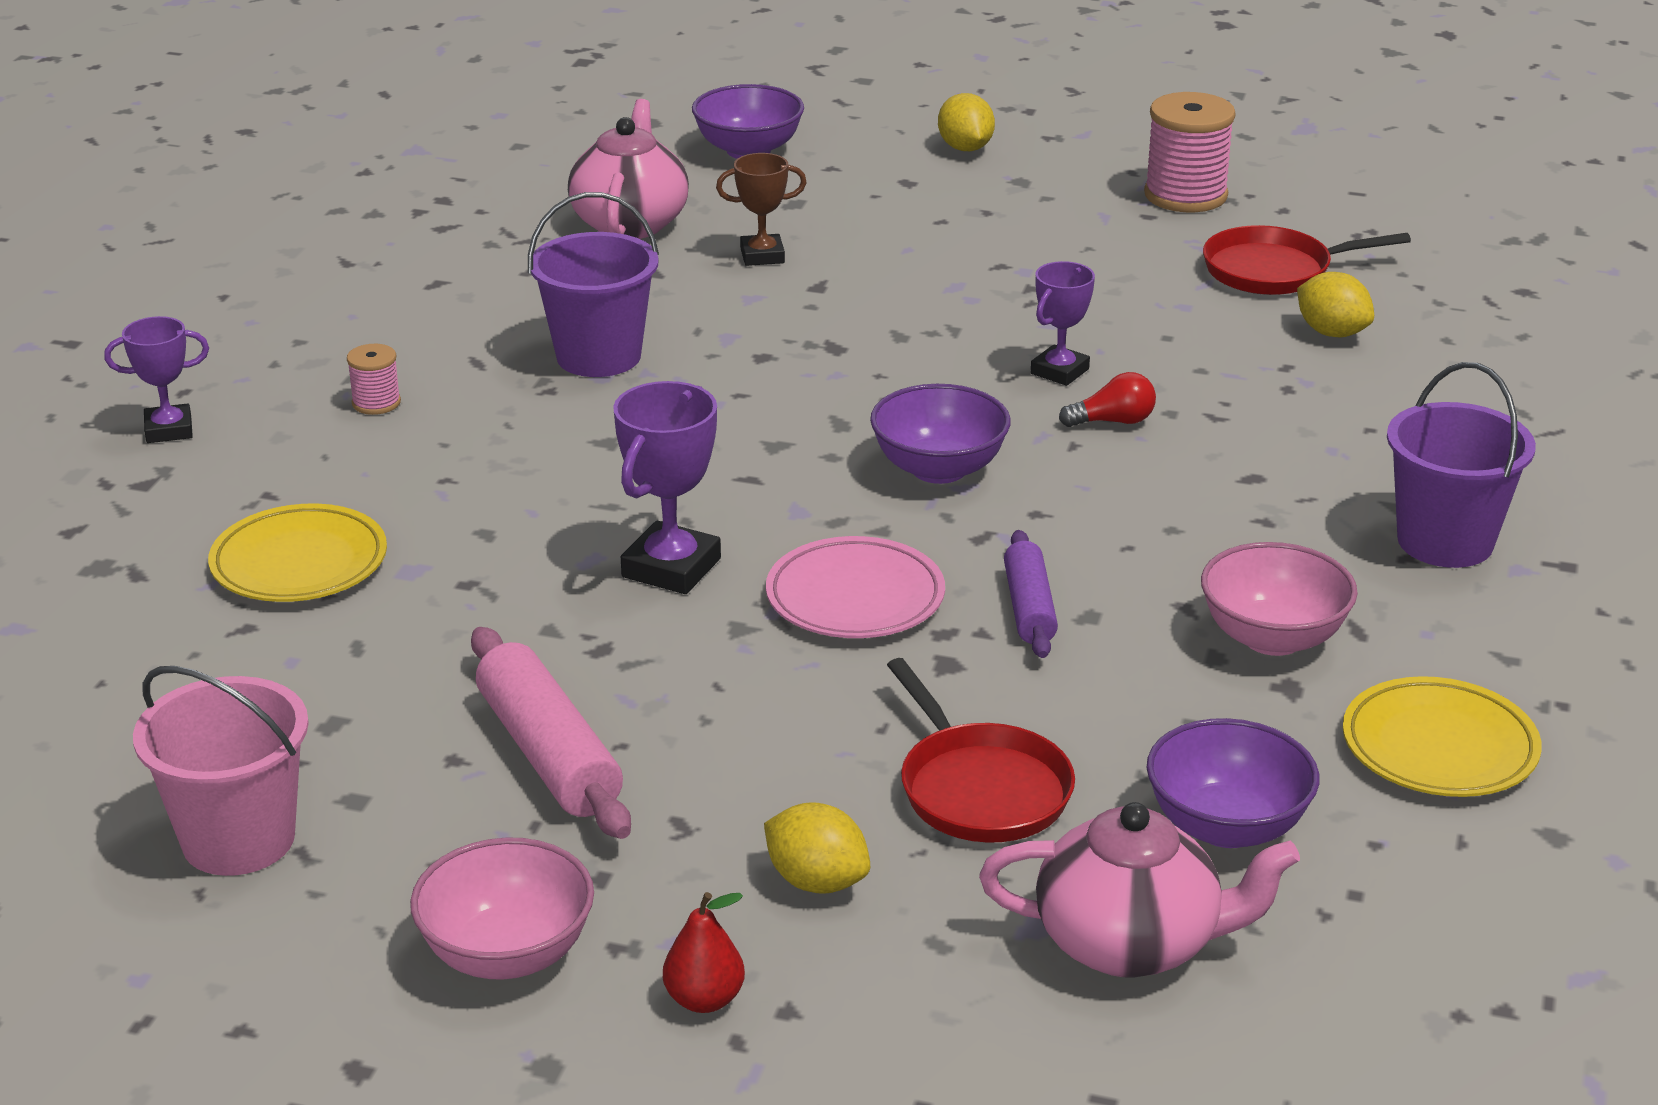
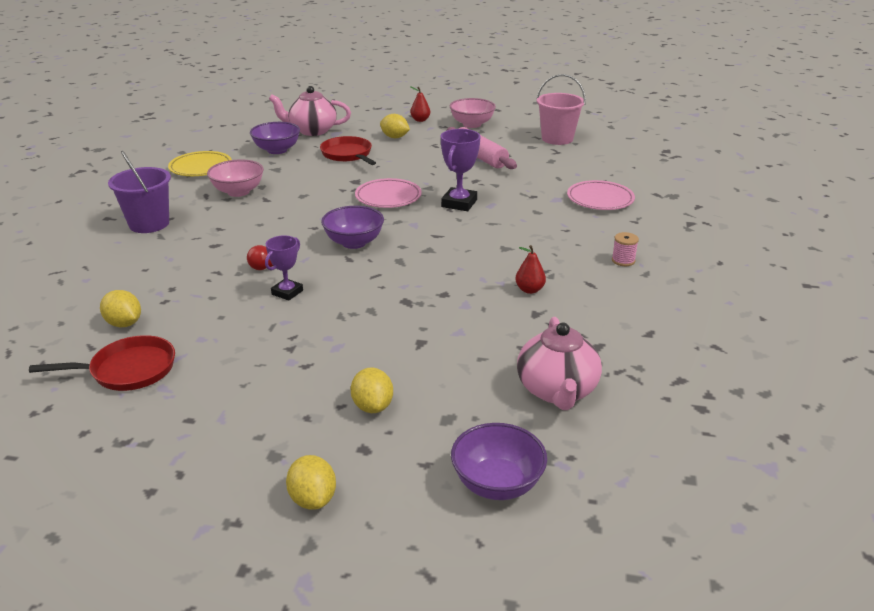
camera: 175 degrees right, 0 degrees up
purple trophy [104,316,209,443] -> none
yellow plate [208,504,387,602] -> pink plate [567,180,635,210]
purple bucket [528,192,659,377] -> red pear [515,245,546,294]
brown trophy [716,153,807,266] -> none
purple rolling pin [1004,530,1058,658] -> none
pink spool [1144,92,1236,212] -> none
none -> yellow lemon [350,368,393,413]

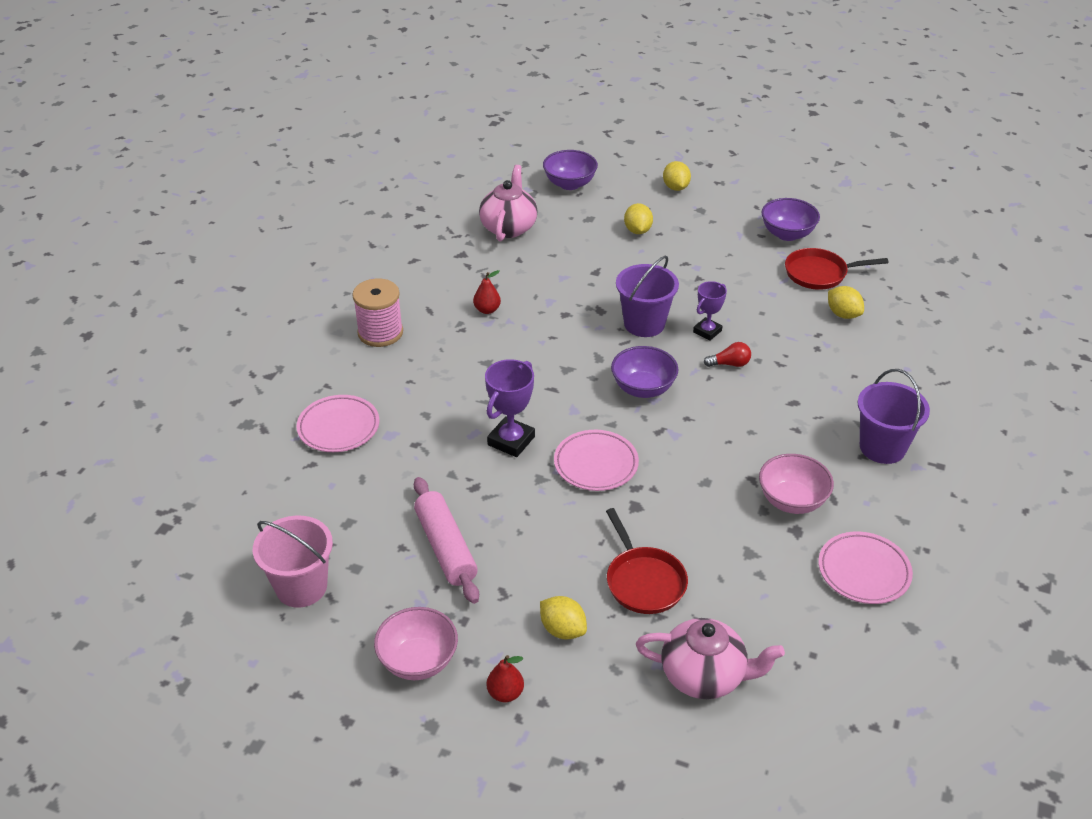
camera: 170 degrees left, 10 degrees up
yellow plate [168,151,232,176] -> pink plate [818,532,913,604]
purple bowl [250,122,300,154] -> purple bowl moved to [762,198,820,241]
pink spool [612,232,639,266] -> pink spool [352,278,403,347], size x1.98
none -> purple bucket [616,256,679,337]

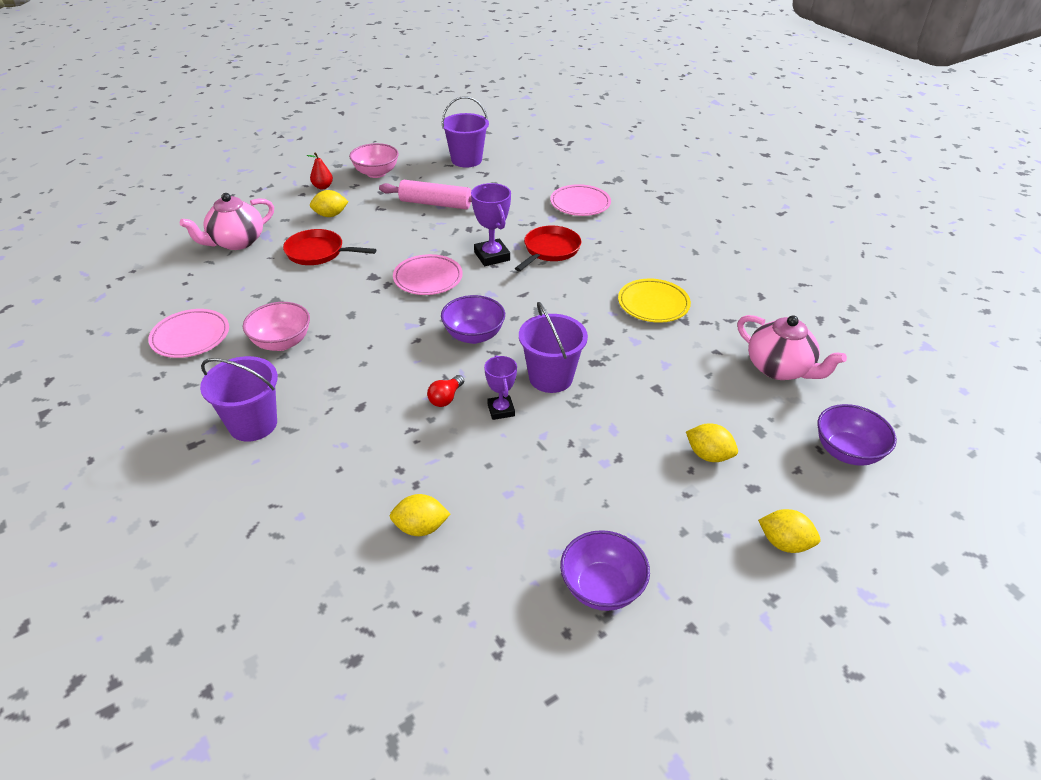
camera: 125 degrees right, 0 degrees up
pink bucket [253,515,333,608] -> purple bucket [442,97,489,168]
pink spool [352,278,403,347] -> none
red pear [473,270,501,314] -> yellow plate [618,279,691,323]
red pan [785,248,888,290] -> red pan moved to [515,226,581,272]

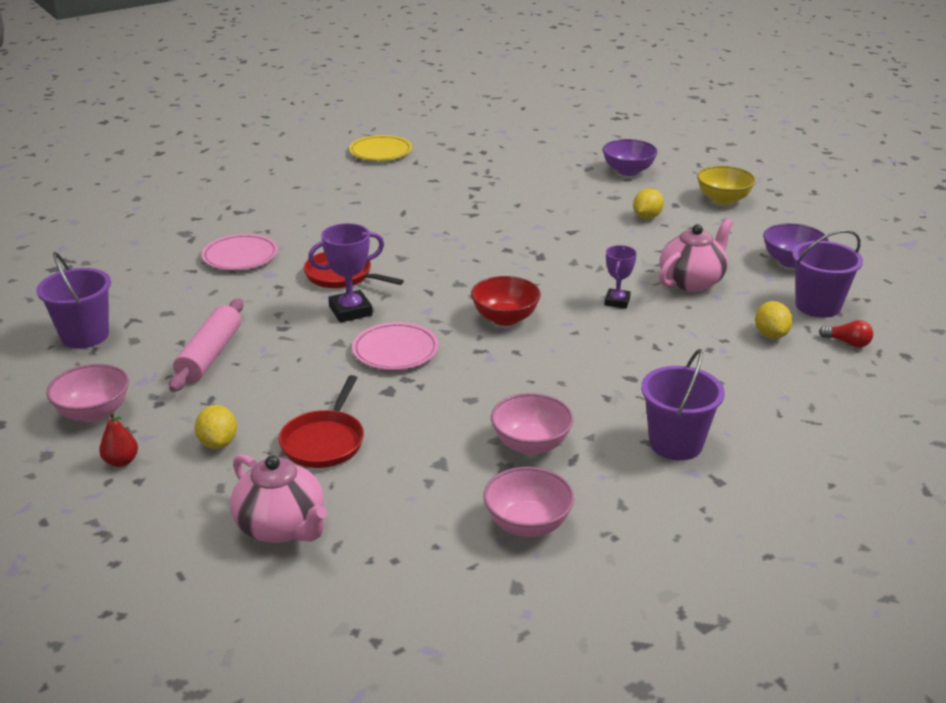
camera: 90 degrees left, 10 degrees down
pink plate [148,309,229,358] -> pink bowl [484,467,574,537]
red light bulb [427,375,464,407] -> red light bulb moved to [819,320,873,348]
purple bowl [441,295,505,344] -> red bowl [471,276,541,326]
purple trophy [484,355,517,420] -> purple trophy turned 60 degrees counterclockwise [605,245,637,308]
purple bucket [519,302,588,393] -> purple bucket moved to [792,230,863,318]
yellow plate [618,279,691,323] -> yellow plate moved to [349,135,412,161]
pink teapot [737,315,847,380] -> pink teapot moved to [659,218,733,292]
yellow lemon [758,509,820,553] -> yellow bowl [697,166,756,205]

